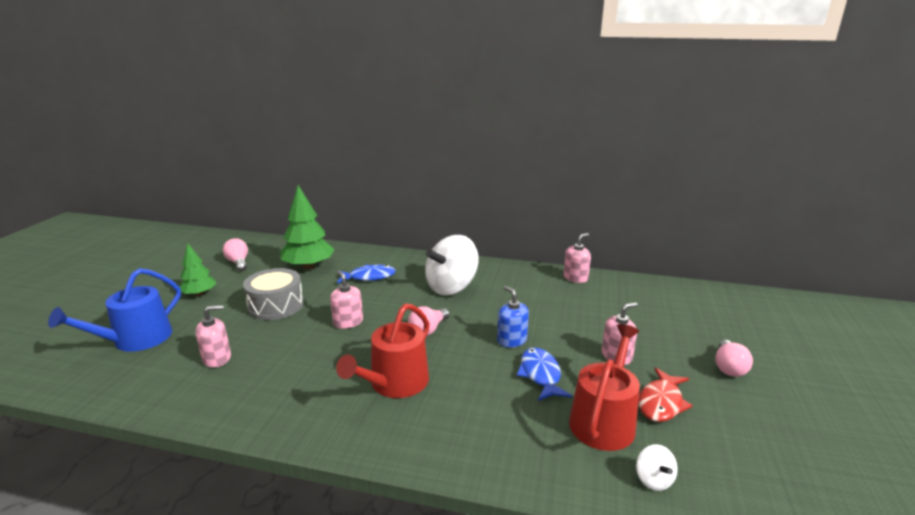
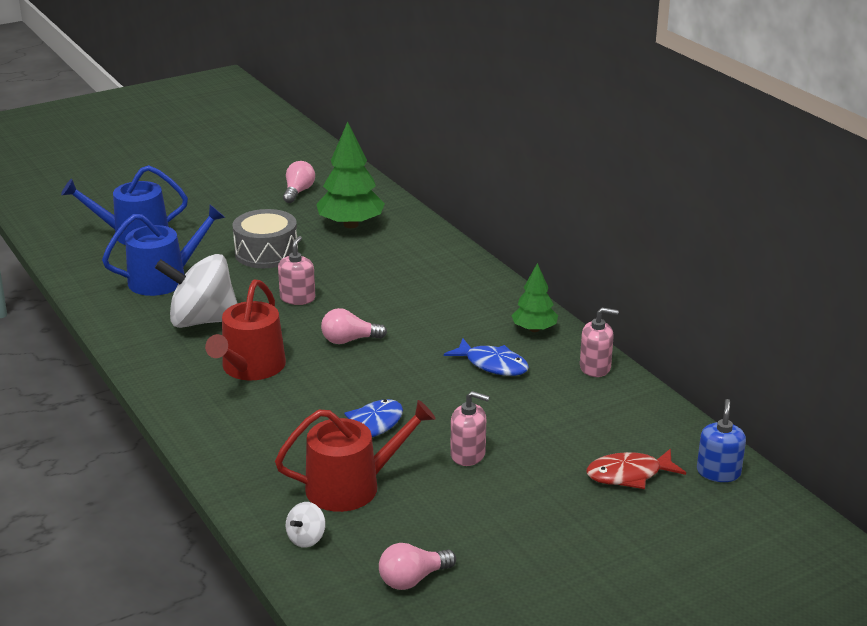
camera: 45 degrees right, 5 degrees up
green tree [180,243,216,296] -> green tree moved to [511,263,558,332]
pink soap dispenser [195,305,231,368] -> blue watering can [102,205,225,296]
red watering can [336,304,430,398] -> red watering can turned 60 degrees counterclockwise [205,280,286,380]
blue fish [337,265,396,284] -> blue fish moved to [444,338,529,376]
white spinning top [425,235,479,295] -> white spinning top moved to [155,254,238,328]
blue soap dispenser [497,286,529,348] -> blue soap dispenser moved to [697,399,746,482]
red fish [639,367,693,422] -> red fish moved to [586,449,686,489]
pink light bulb [715,340,753,377] -> pink light bulb moved to [379,543,456,590]

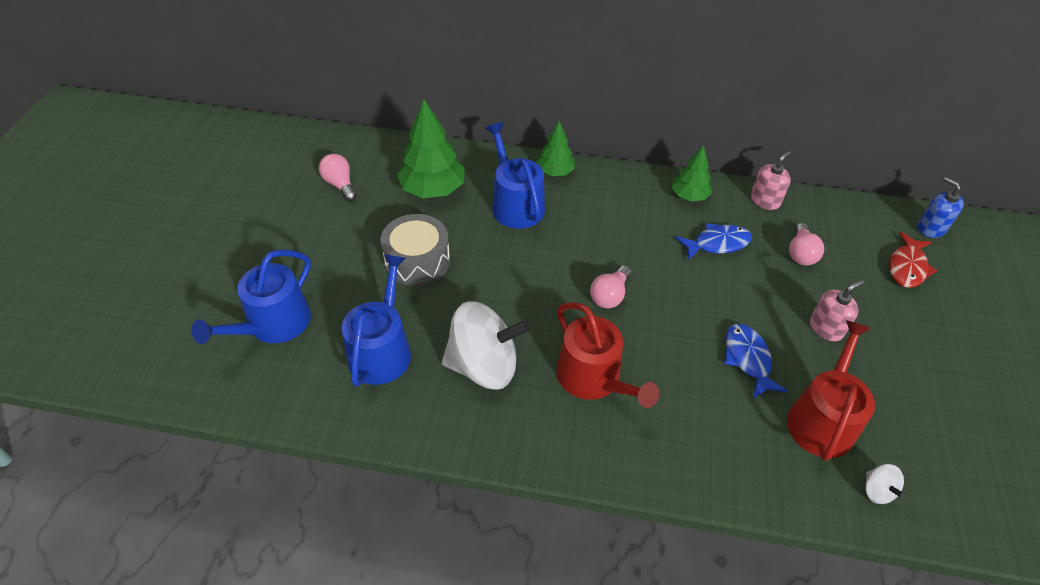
camera: 50 degrees left, 20 degrees up
white spinning top [155,254,238,328] -> white spinning top turned 135 degrees counterclockwise [442,301,530,390]
pink soap dispenser [278,236,315,305] -> none
pink light bulb [379,543,456,590] -> pink light bulb moved to [789,223,824,266]
none -> blue watering can [485,122,545,229]
none -> green tree [536,121,575,176]

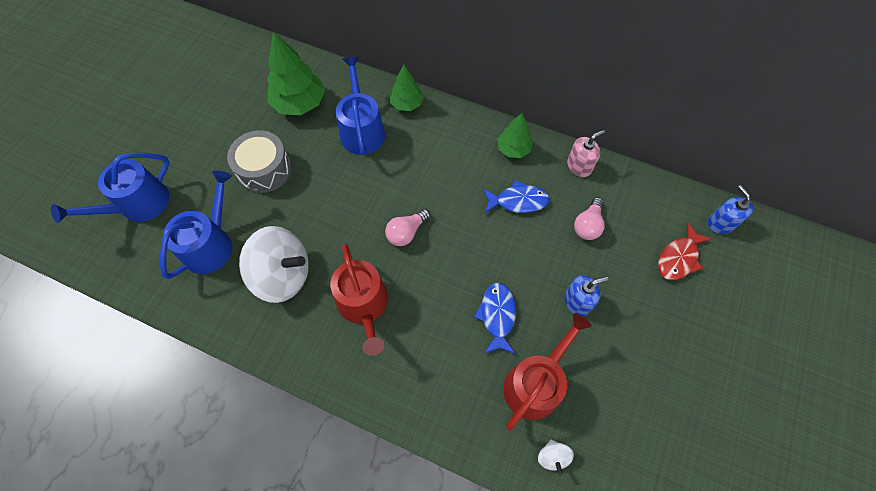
camera: 15 degrees right, 15 degrees up
pink light bulb [319,154,357,201] -> none
pink soap dispenser [810,280,864,342] -> blue soap dispenser [564,275,608,316]

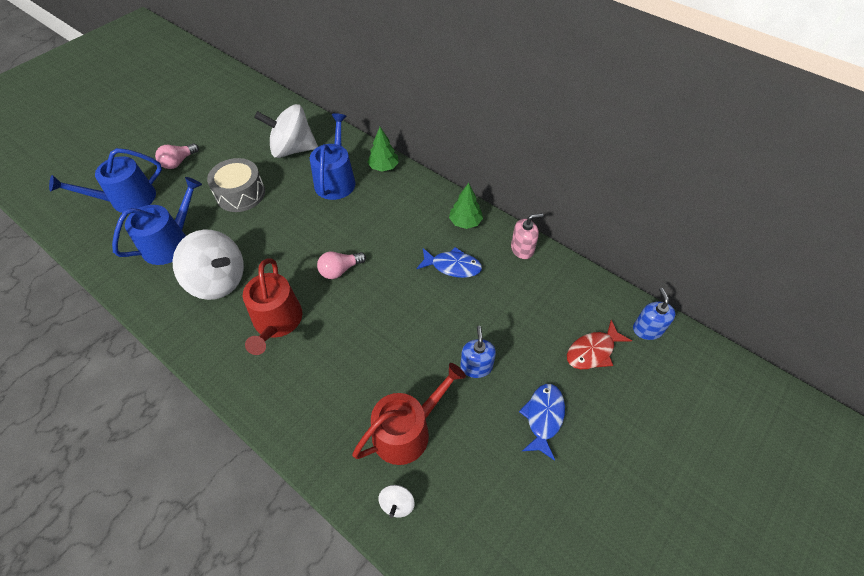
camera: 15 degrees right, 10 degrees down
green tree [267,32,325,115] -> white spinning top [254,104,318,158]
blue fish [474,283,516,354] -> blue fish moved to [519,384,565,461]
blue soap dispenser [564,275,608,316] -> blue soap dispenser turned 90 degrees counterclockwise [460,326,496,378]
pink light bulb [574,197,605,240] -> pink light bulb moved to [155,143,199,169]

